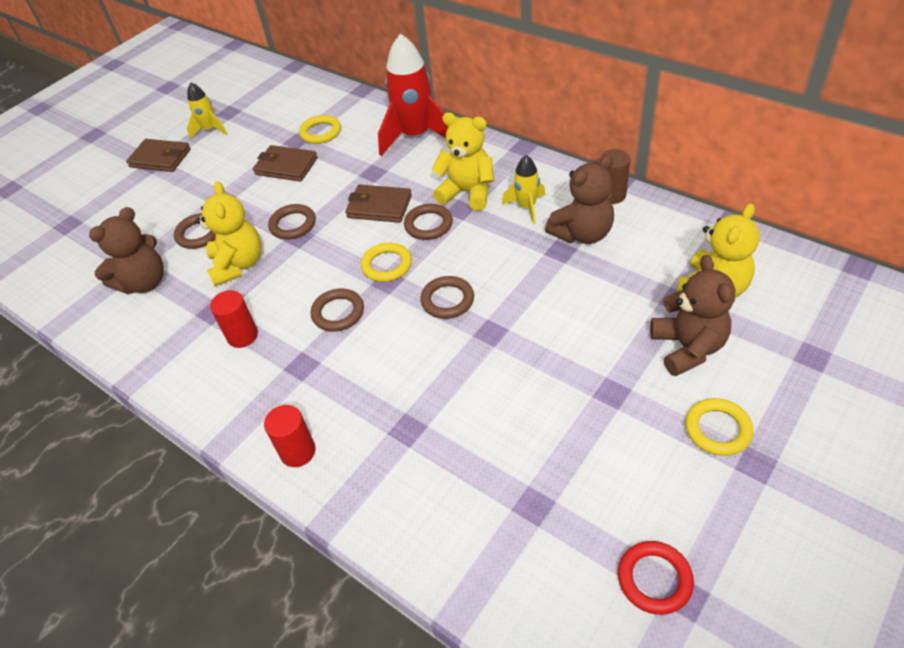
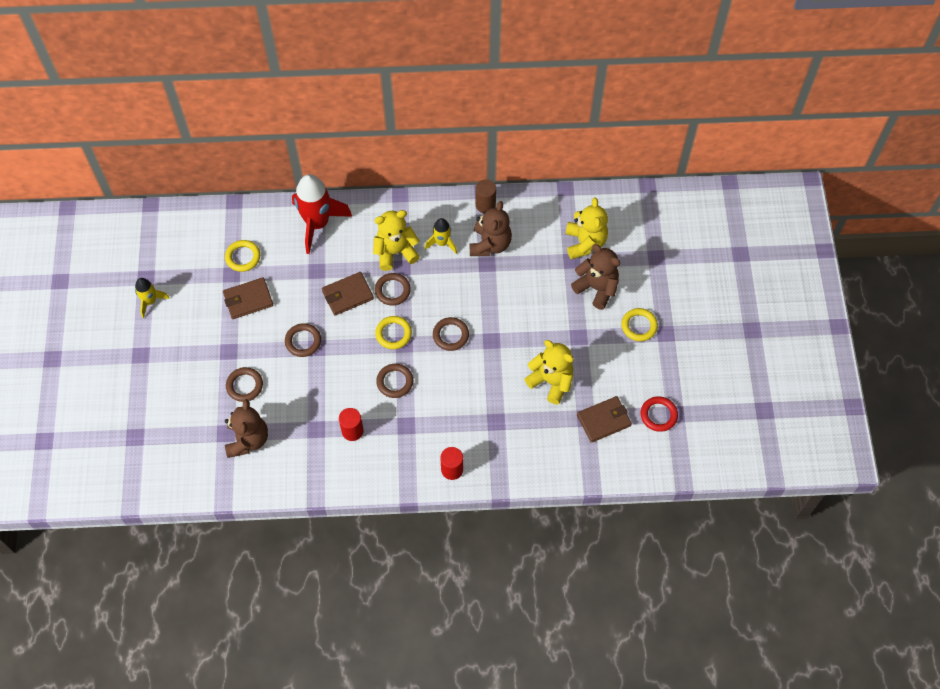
camera: 45 degrees left, 15 degrees up
brown wallet [126,139,191,172] -> brown wallet moved to [577,396,632,443]
yellow teddy bear [195,181,262,287] -> yellow teddy bear moved to [524,340,574,405]

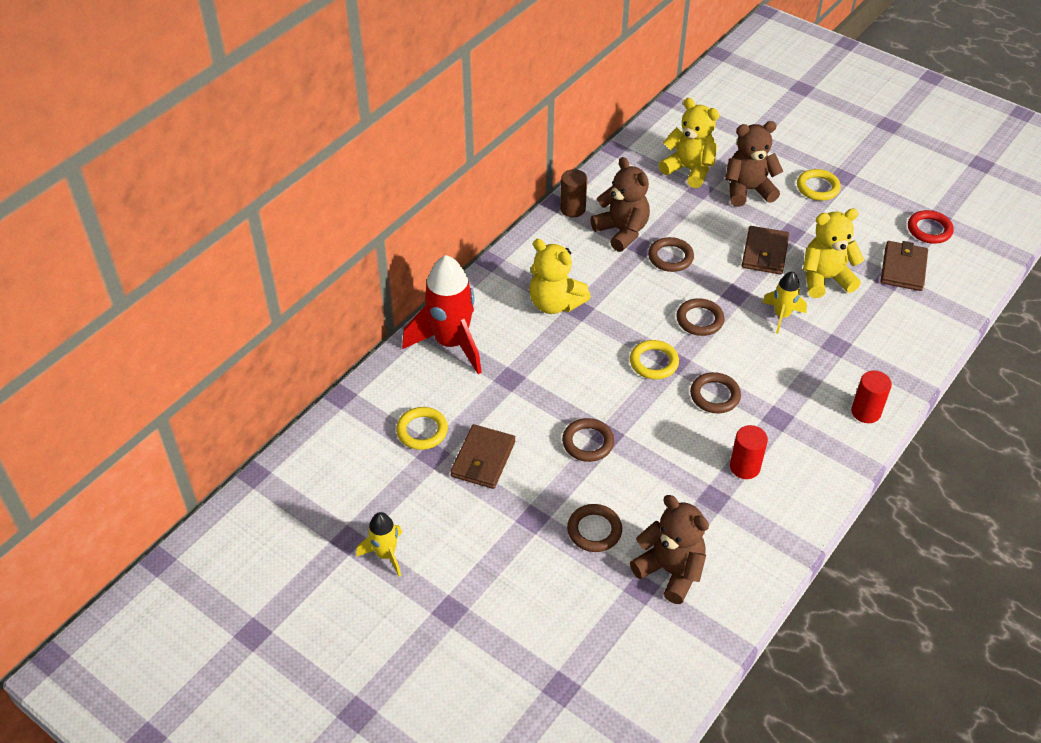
camera: 50 degrees left, 15 degrees down
brown wallet [322,272,374,316] -> brown wallet moved to [742,226,789,275]
yellow teddy bear [373,210,420,271] -> yellow teddy bear turned 75 degrees counterclockwise [529,239,591,314]
brown ring [375,273,411,305] -> brown ring moved to [648,237,694,272]
yellow rocket [425,218,457,254] -> yellow rocket moved to [762,271,807,334]

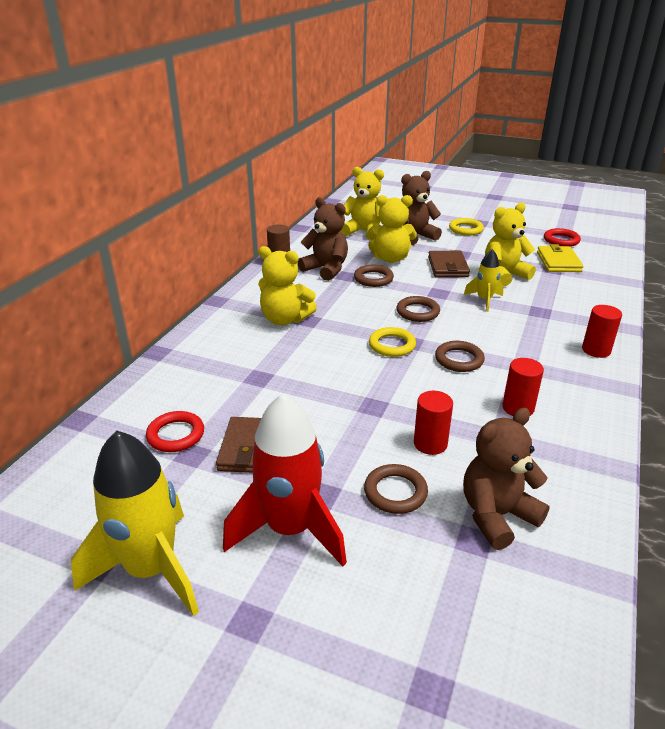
camera: 15 degrees left, 15 degrees down
yellow rocket [356,512,402,577] -> yellow rocket [71,430,199,616], size x1.91
yellow ring [396,407,448,450] -> red ring [146,411,204,452]
red rocket [402,255,482,374] -> red rocket moved to [223,393,347,566]
brown ring [562,418,614,462] -> none
brown teddy bear [630,495,709,604] -> brown teddy bear turned 60 degrees counterclockwise [463,408,550,550]
brown wallet [880,241,928,291] -> yellow wallet [537,244,584,272]
none -> yellow teddy bear [366,195,417,263]
none -> red cylinder [414,391,453,455]

